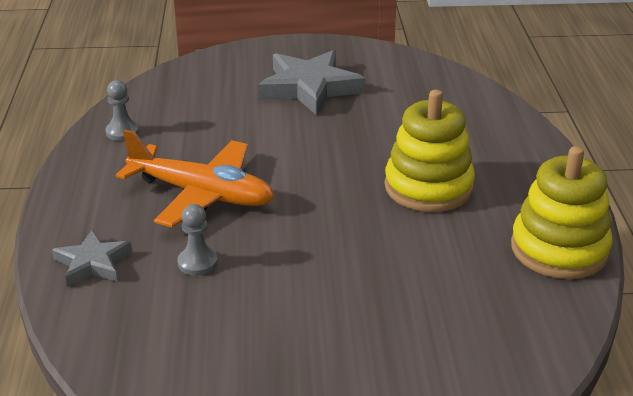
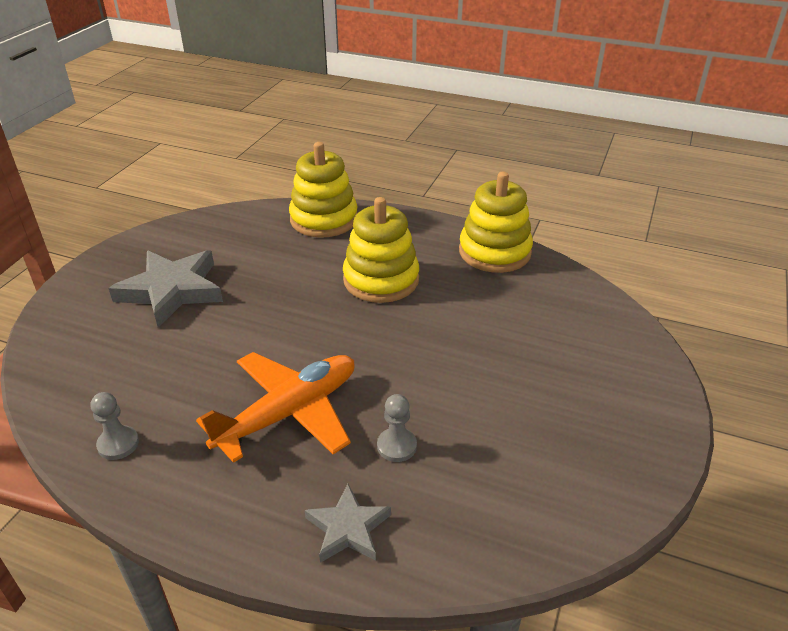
camera: 65 degrees left, 5 degrees up
none -> yellow stacking toy [289,142,357,238]

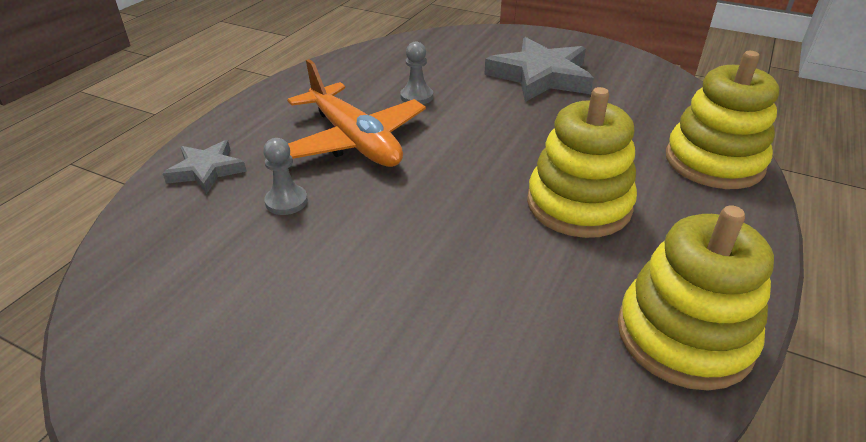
camera: 95 degrees right, 0 degrees up
grey pawn [91,392,139,460] -> grey pawn moved to [400,42,433,105]

